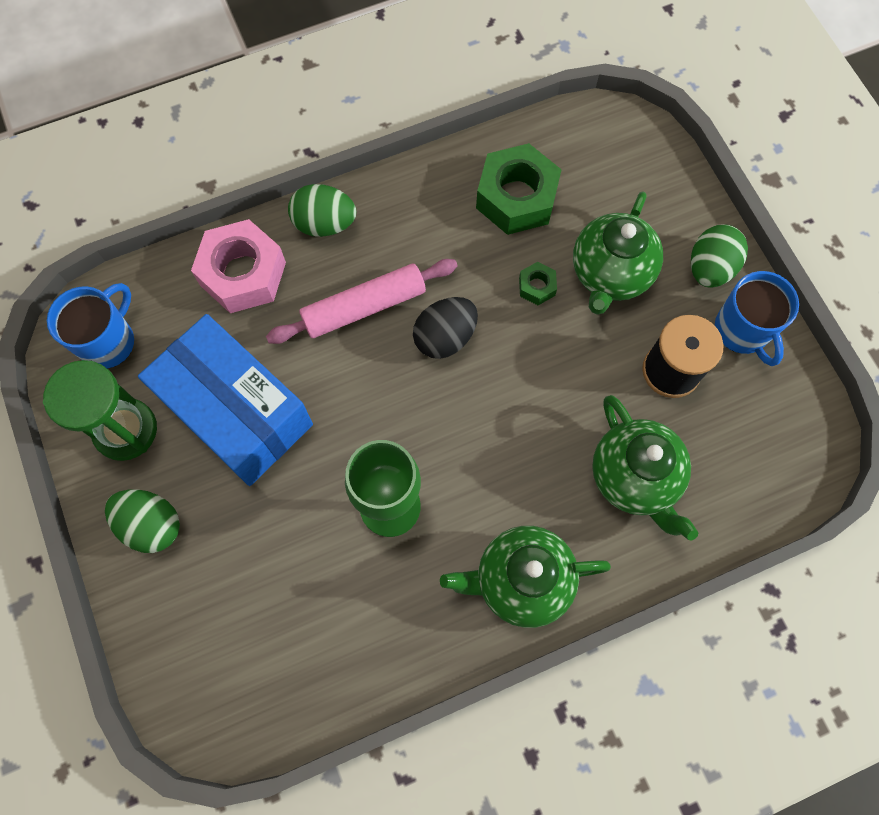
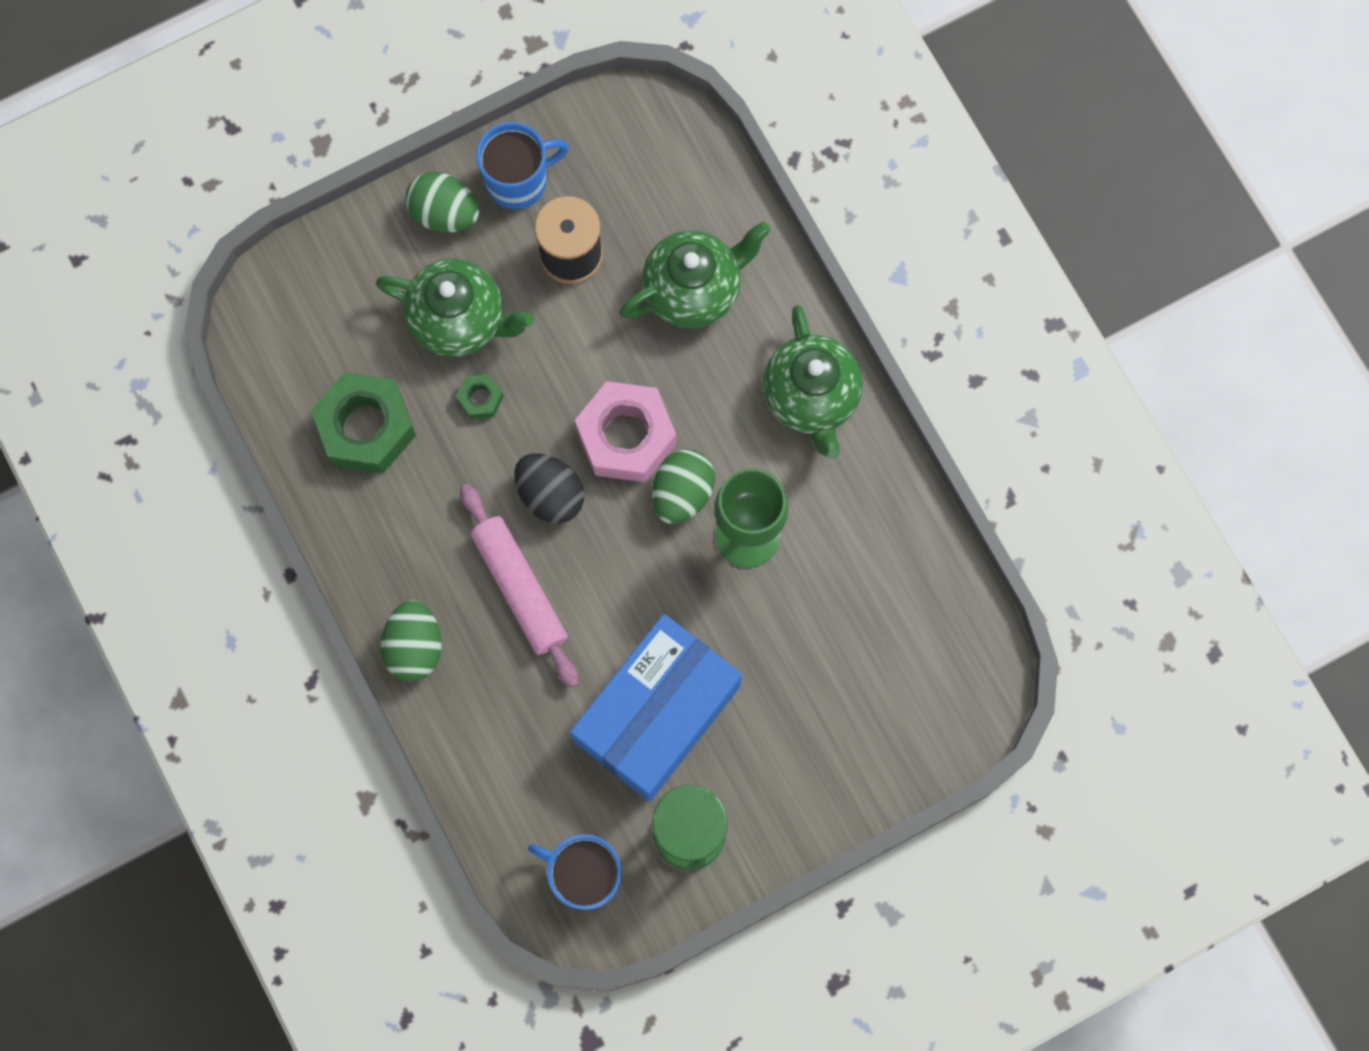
camera: 95 degrees left, 5 degrees up
green egg [105,489,180,553] -> green egg moved to [652,449,715,524]
pink nut [191,219,286,313] -> pink nut moved to [575,381,676,482]

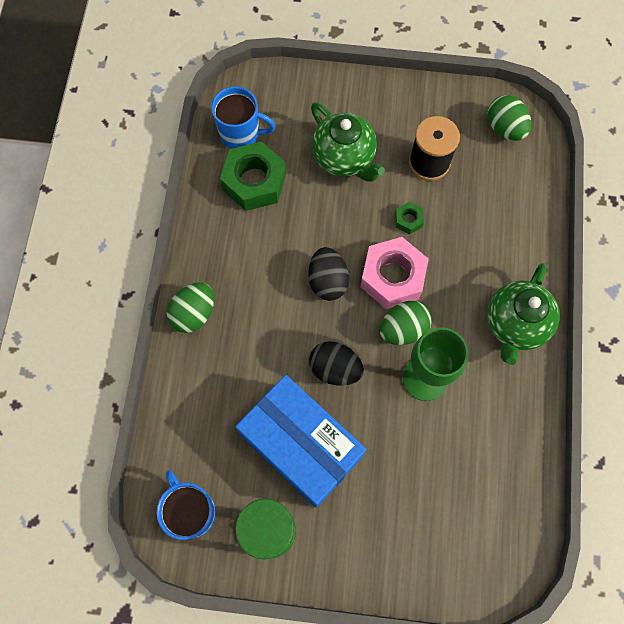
camera: 35 degrees right, 5 degrees down
green egg [405,172,479,233] -> green egg moved to [487,95,531,140]
green nut [456,374,504,419] -> green nut moved to [395,202,424,235]
pink rolling pin [460,484,579,688] -> none
blue mug [476,122,569,209] -> blue mug moved to [211,86,275,149]
blue box [570,614,742,801] -> blue box turned 60 degrees clockwise [235,375,366,508]
green teapot [619,222,770,328] -> none
none -> black egg [309,341,364,386]

